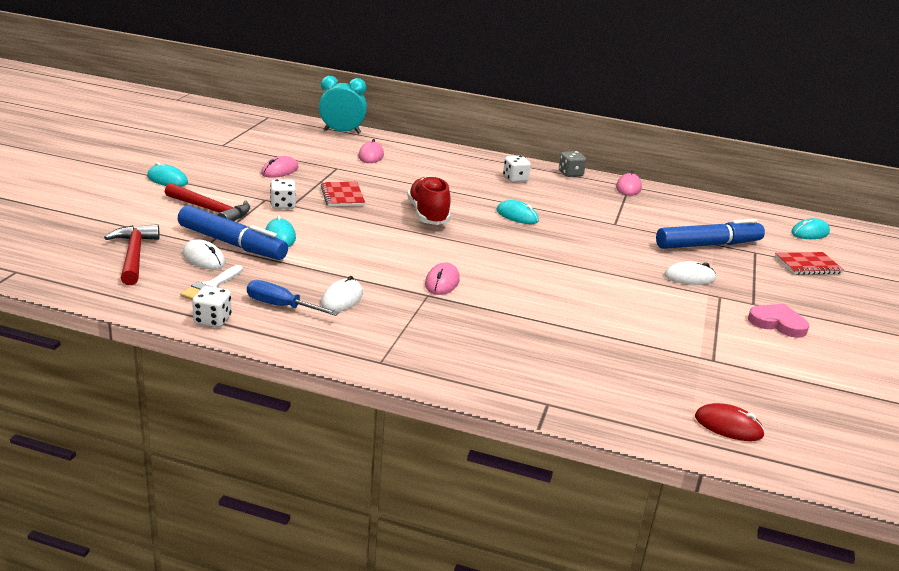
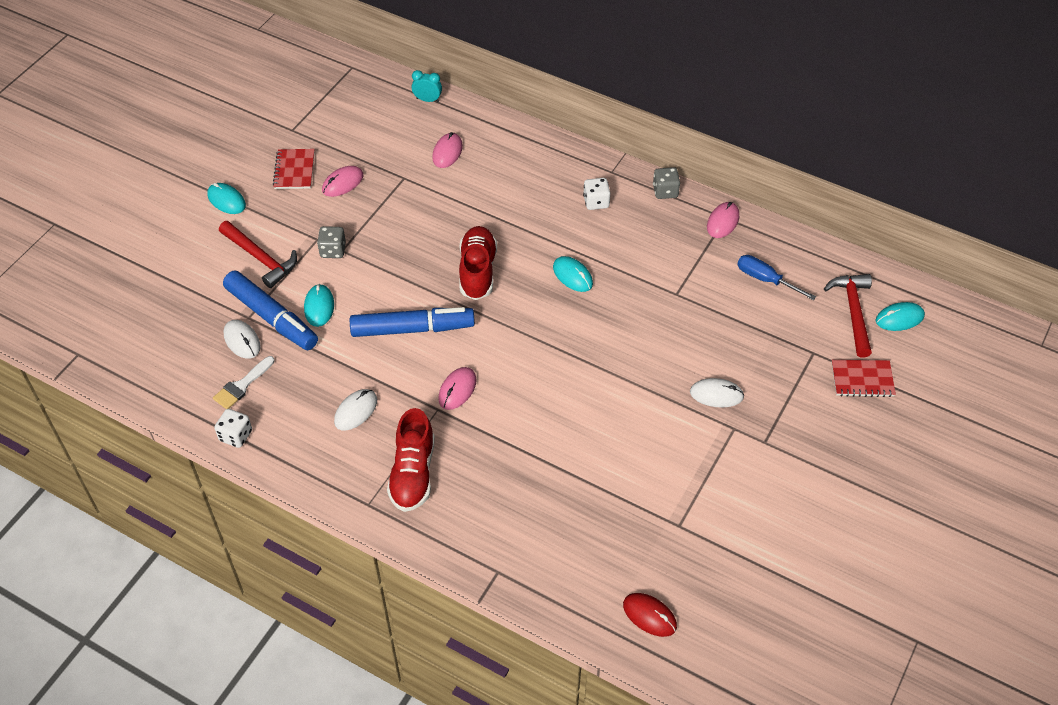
camera: 15 degrees right, 25 degrees up
red hammer [104,224,160,285] -> red hammer moved to [824,274,872,358]
blue screwdriver [247,280,339,316] -> blue screwdriver moved to [737,255,816,300]
white dice [270,179,296,209] -> grey dice [317,226,346,258]
turquoise clock [319,76,367,134] -> turquoise clock [412,70,442,102], size x0.57
red notebook [321,182,365,206] -> red notebook moved to [273,149,314,189]
blue marker [656,219,765,249] -> blue marker moved to [350,307,475,337]
pink heart [748,304,809,338] -> none
none -> red shoe [387,408,435,512]

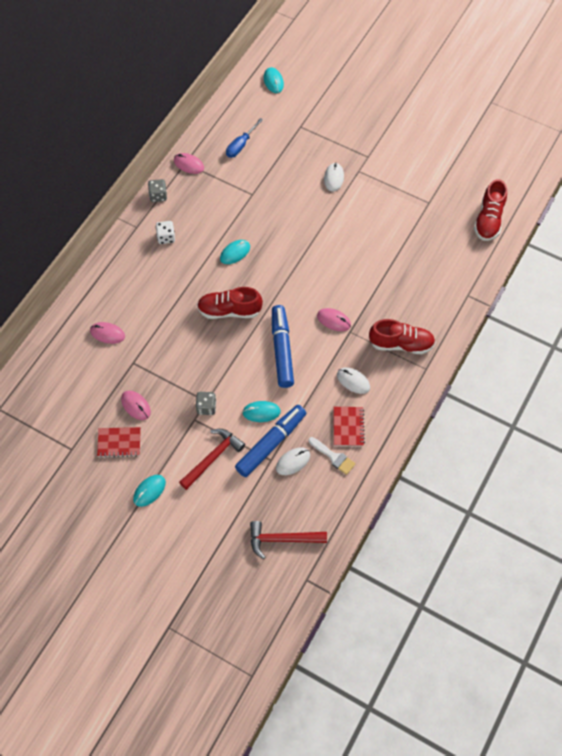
camera: 90 degrees left, 10 degrees up
white dice [214,409,252,448] -> none
turquoise clock [412,70,442,102] -> none
red mouse [623,593,677,637] -> red shoe [474,179,507,241]
red hammer [824,274,872,358] -> red hammer moved to [250,521,327,559]
red notebook [831,360,896,397] -> red notebook moved to [334,407,365,446]

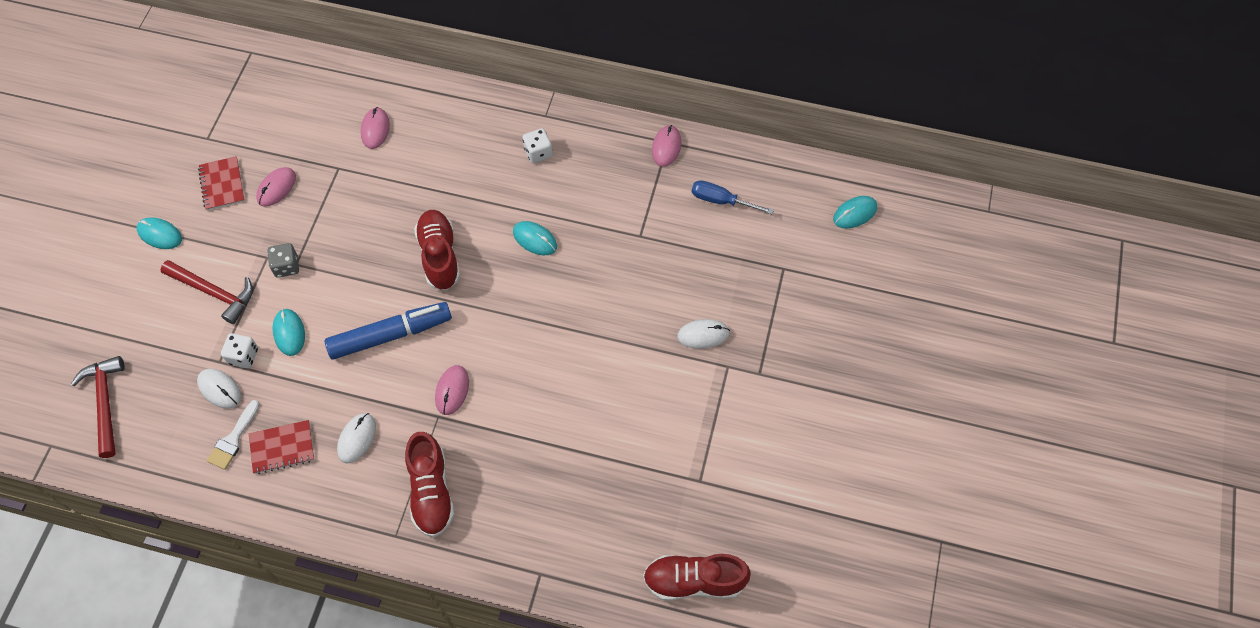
camera: 75 degrees right, 0 degrees up
grey dice [148,179,167,202] -> none
blue marker [235,405,306,477] -> white dice [221,333,258,368]

